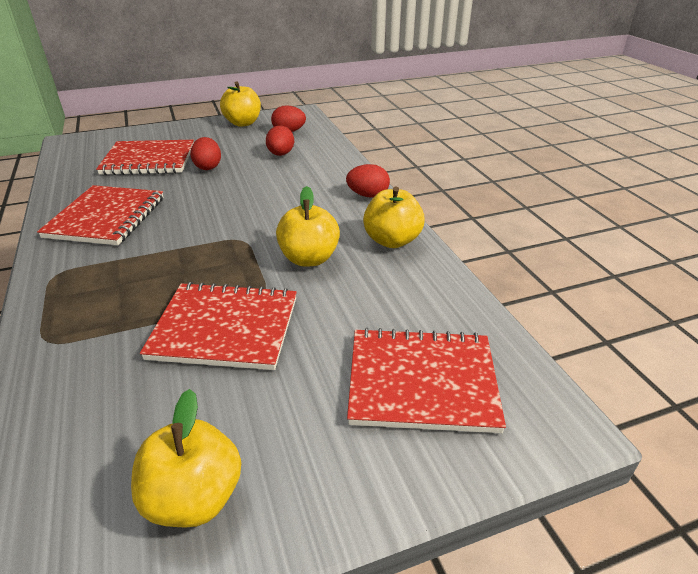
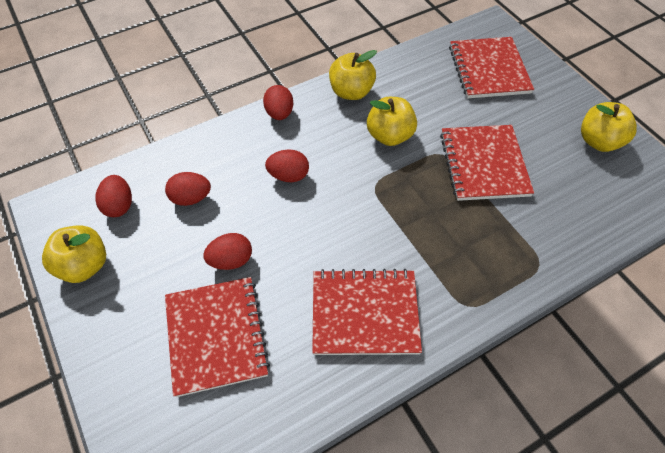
camera: 100 degrees left, 20 degrees up
none -> red egg [265,149,309,182]

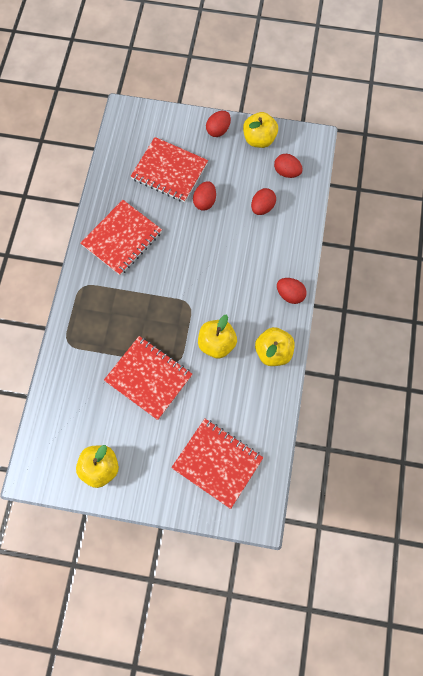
camera: 130 degrees right, 15 degrees up
red egg [265,149,309,182] -> red egg moved to [206,111,231,137]

